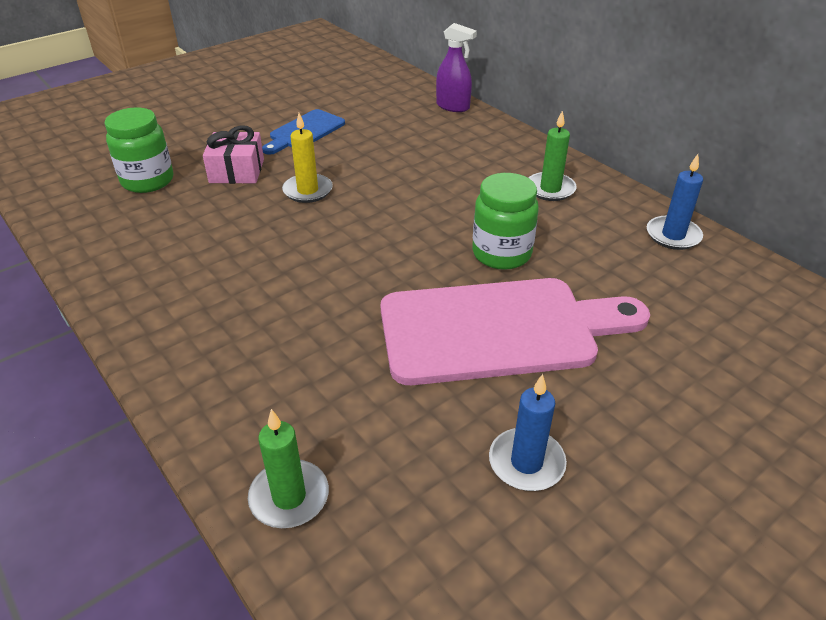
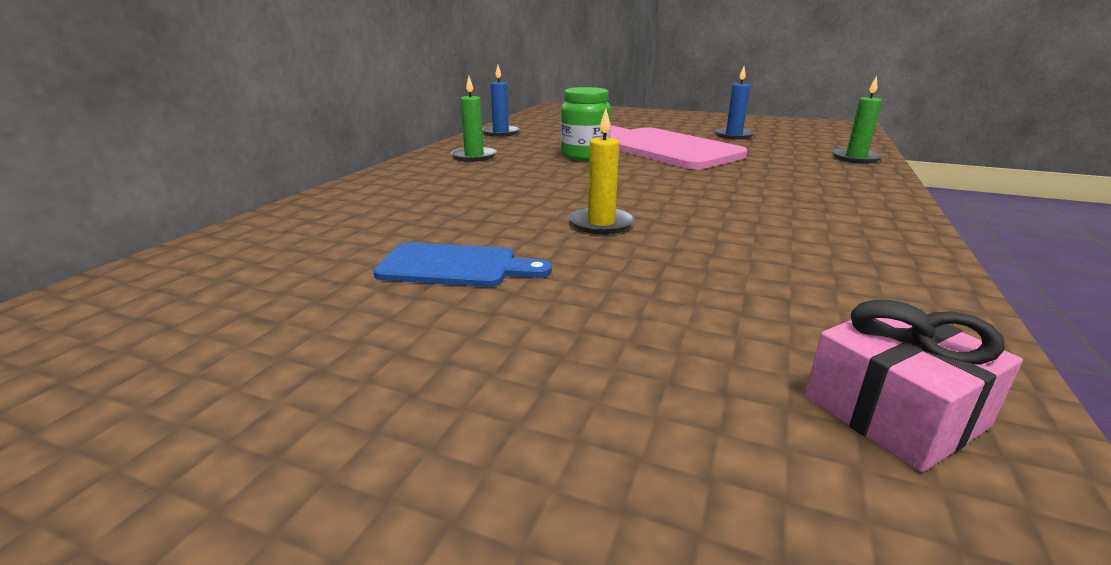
camera: 120 degrees left, 15 degrees down
green jar [104,107,173,193] -> none
pink gift [203,125,264,184] -> pink gift moved to [805,300,1023,472]
purple spray bottle [436,23,477,112] -> none

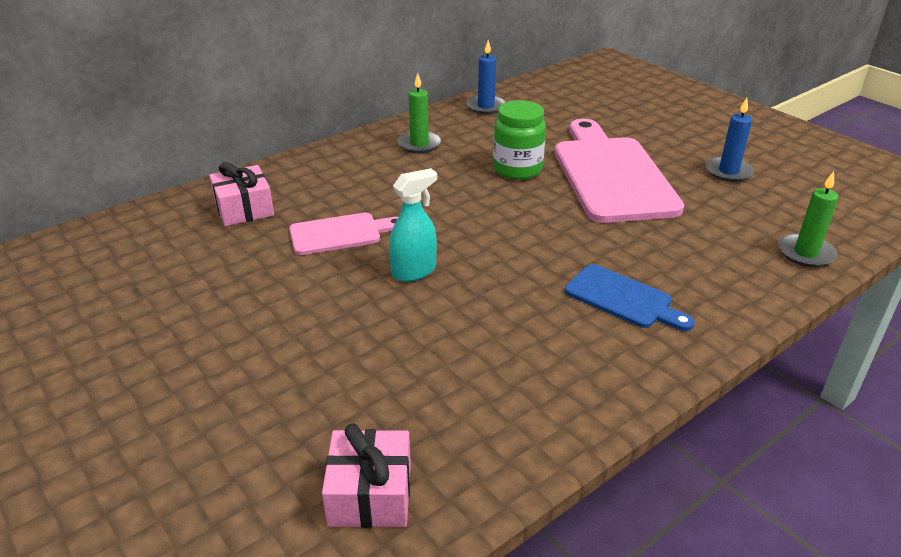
camera: 30 degrees right, 10 degrees up
blue cutting board [373,242,552,287] -> blue cutting board moved to [565,264,695,331]
yellow candle [568,109,635,234] -> turquoise spray bottle [389,168,437,282]
none -> pink gift [209,162,274,226]
none -> pink cutting board [289,213,398,255]

